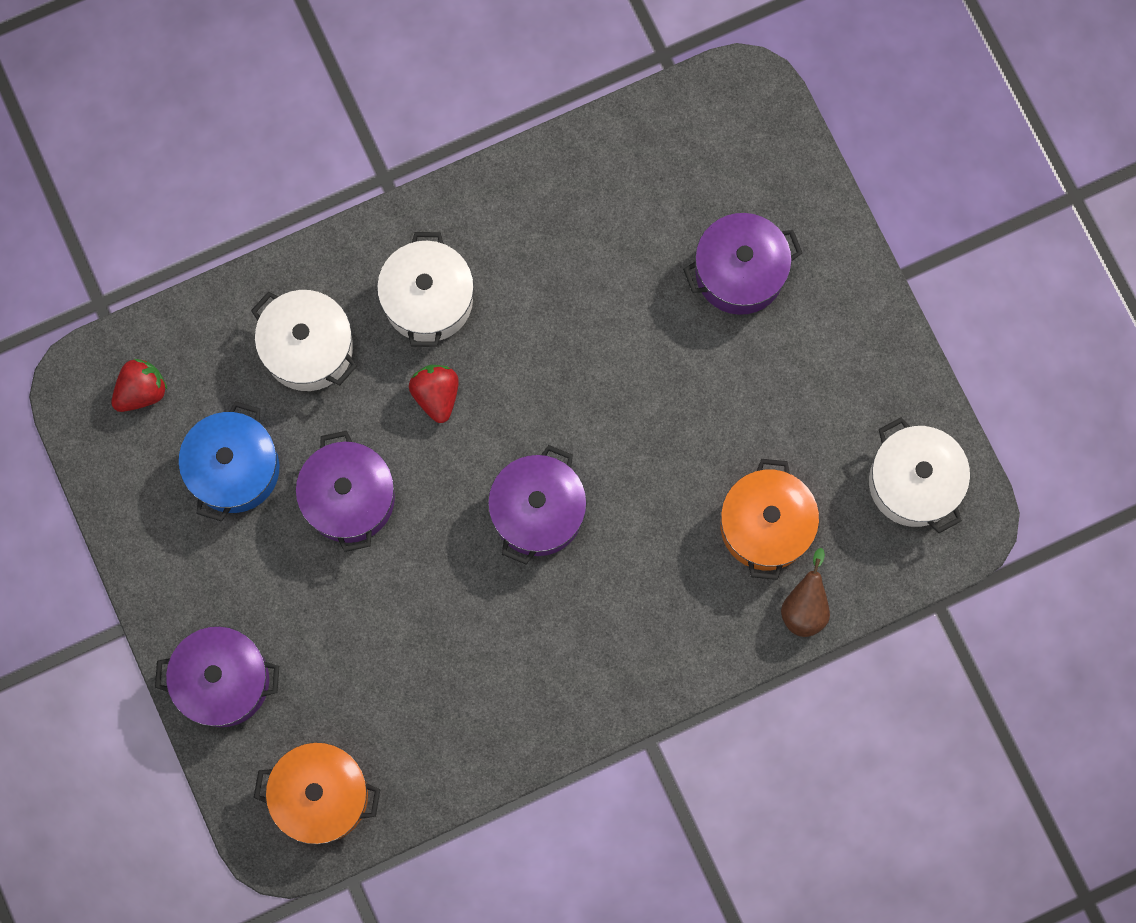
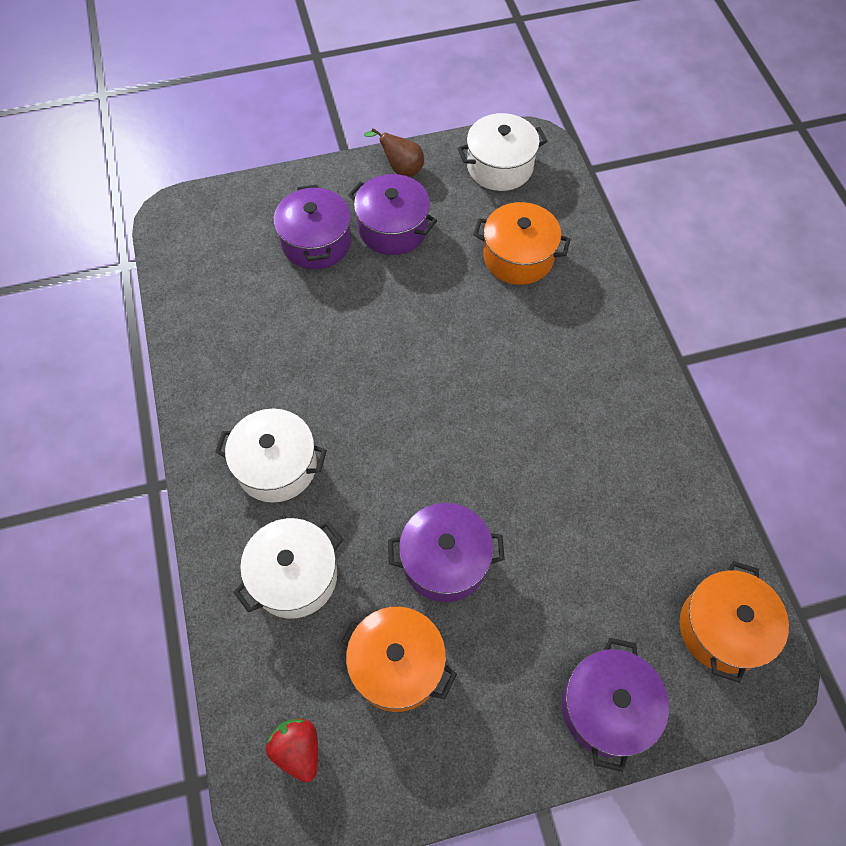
camera: 80 degrees left, 15 degrees down
blue pot [178,401,279,522] -> orange pot [336,607,457,712]
red strawberry [409,365,459,423] -> none
purple pot [488,445,587,564] -> purple pot moved to [348,174,437,255]
brown pear [781,548,830,637] -> brown pear moved to [364,128,424,177]

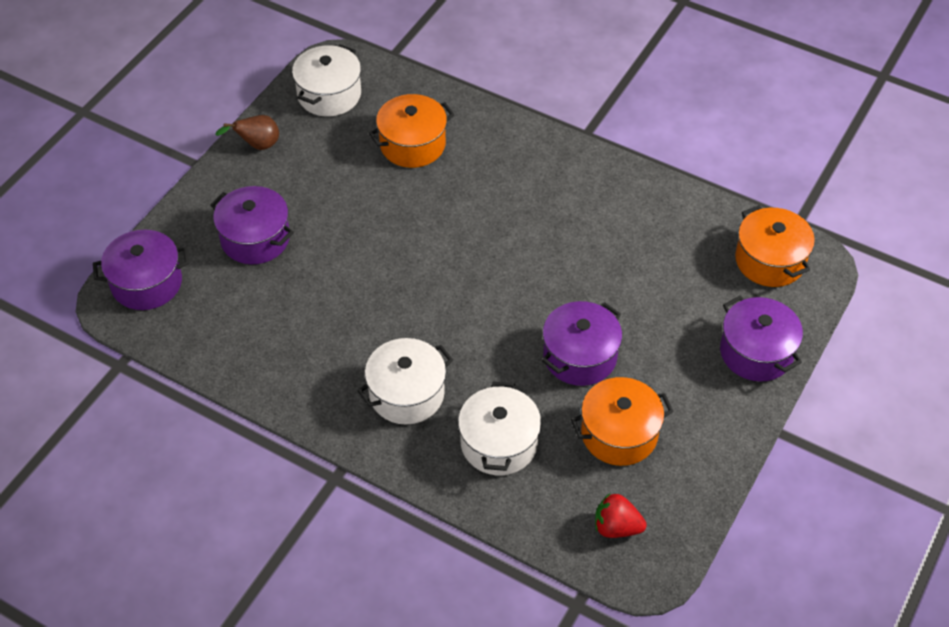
camera: 45 degrees left, 10 degrees down
purple pot [348,174,437,255] -> purple pot moved to [93,230,189,310]

